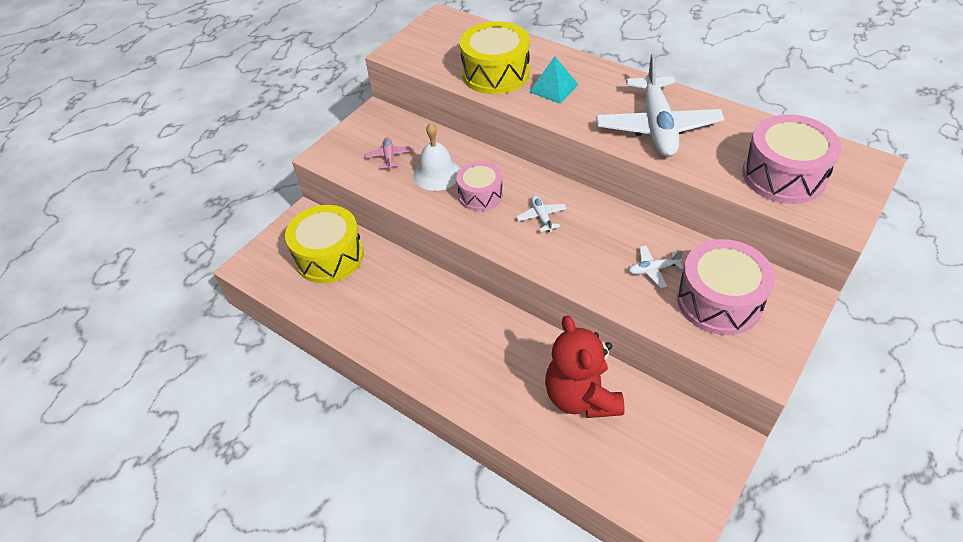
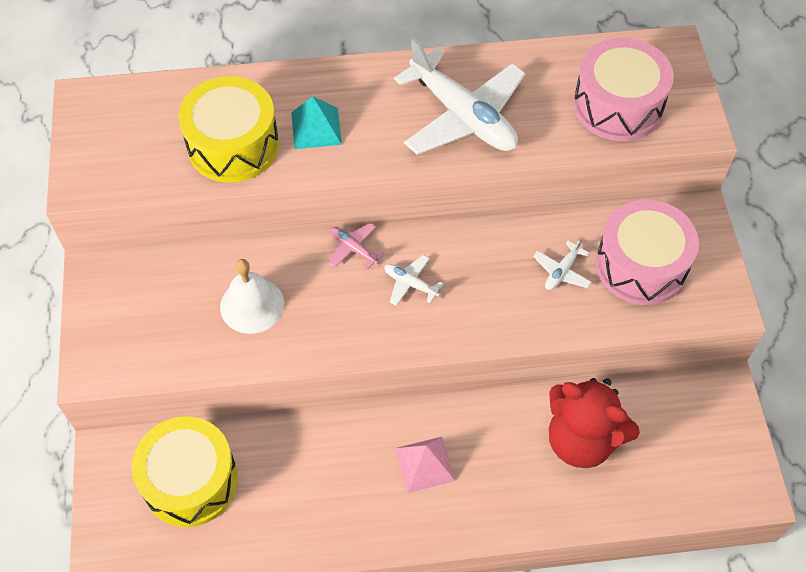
camera: 45 degrees left, 10 degrees up
pink plane [365,137,412,170] -> pink plane moved to [329,223,384,270]
pink drum [456,161,503,211] -> none
none -> pink pyramid [396,437,455,493]

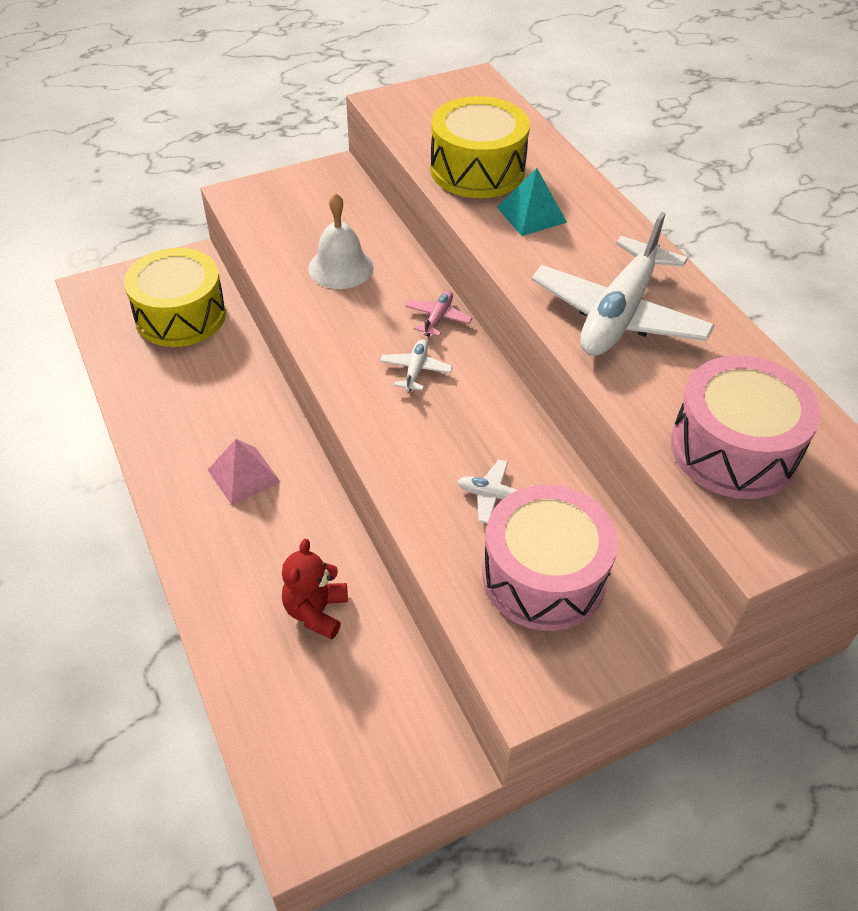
camera: 70 degrees right, 10 degrees down
red teddy bear [549,378,640,468] -> red teddy bear [282,539,348,639], size x0.61

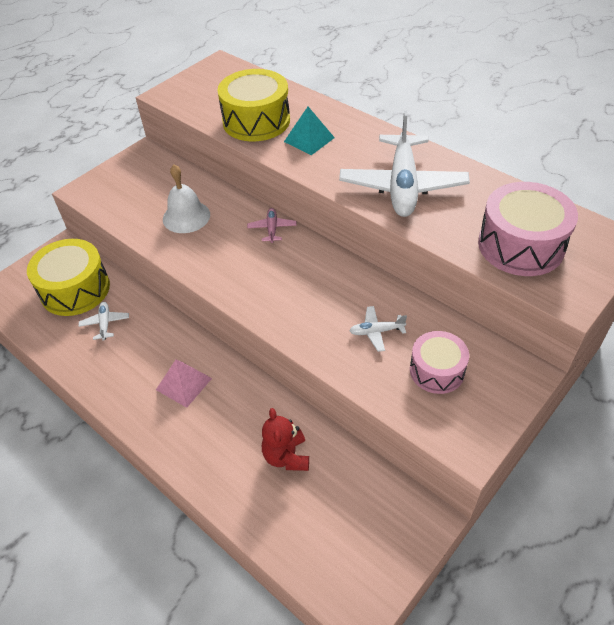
camera: 20 degrees left, 0 degrees up
white plane [380,339,453,392] -> white plane moved to [79,302,129,341]
pink drum [482,485,618,631] -> pink drum [410,331,469,394], size x0.63

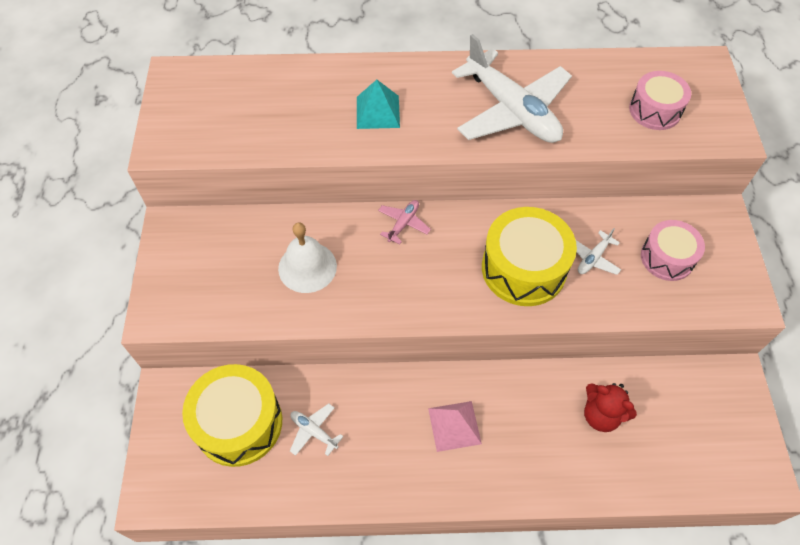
camera: 45 degrees left, 10 degrees up
yellow drum [218,69,290,142] -> yellow drum moved to [482,207,577,306]
pink plane [247,208,297,243] -> pink plane turned 75 degrees clockwise [378,200,431,244]
pink drum [478,182,578,276] -> pink drum [629,71,691,130], size x0.63

